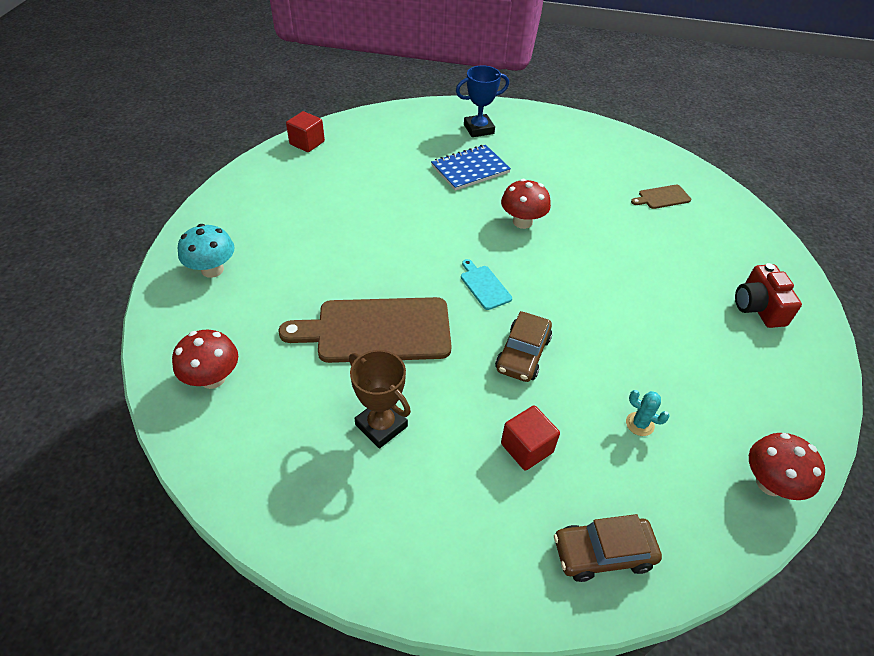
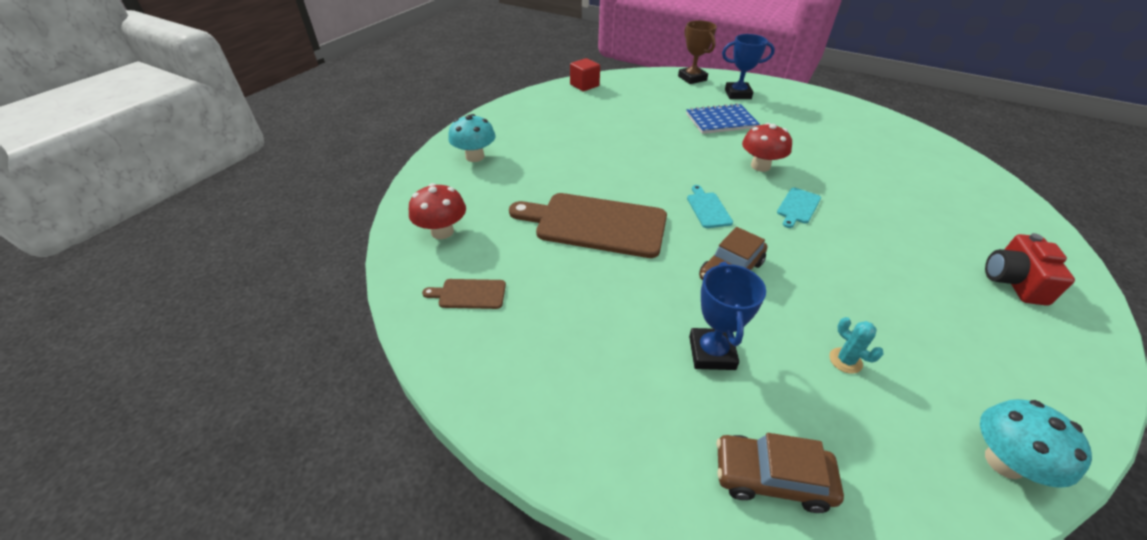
camera: 20 degrees right, 5 degrees down
brown trophy [349,350,411,448] -> brown trophy moved to [678,20,717,84]
red cube [501,405,560,471] -> blue trophy [689,262,766,370]
brown cutting board [631,184,691,209] -> brown cutting board moved to [422,279,506,309]
red mushroom [749,433,825,500] -> turquoise mushroom [980,399,1092,488]
none -> turquoise cutting board [777,187,821,228]

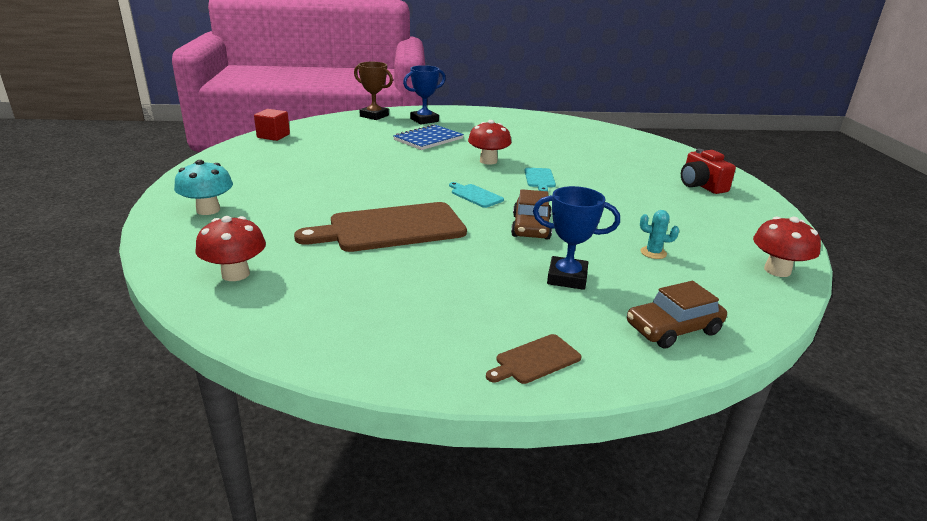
camera: 35 degrees left, 15 degrees down
brown cutting board [422,279,506,309] -> brown cutting board moved to [486,334,582,384]
blue trophy [689,262,766,370] -> blue trophy turned 45 degrees counterclockwise [533,186,620,290]
turquoise mushroom [980,399,1092,488] -> red mushroom [753,217,821,277]

